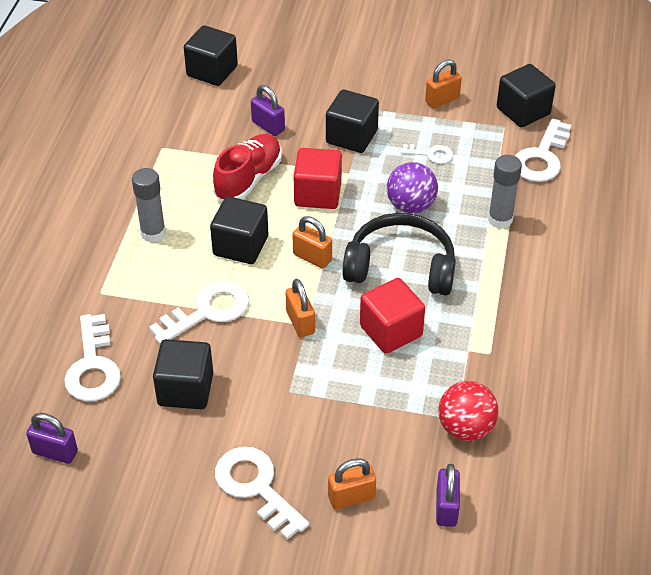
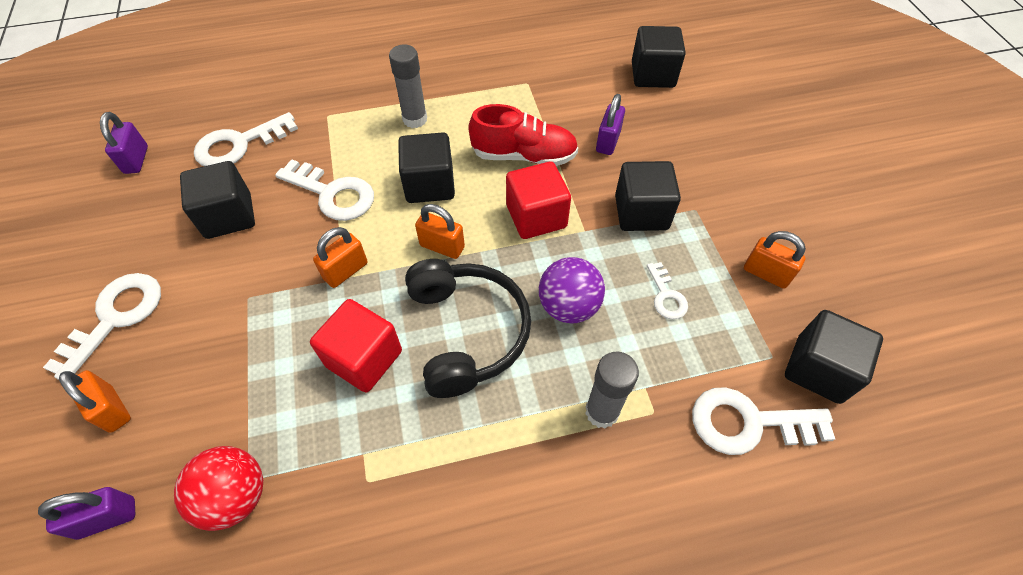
camera: 65 degrees right, 10 degrees up
orange padlock [292,216,332,268] -> orange padlock turned 75 degrees counterclockwise [415,204,465,259]

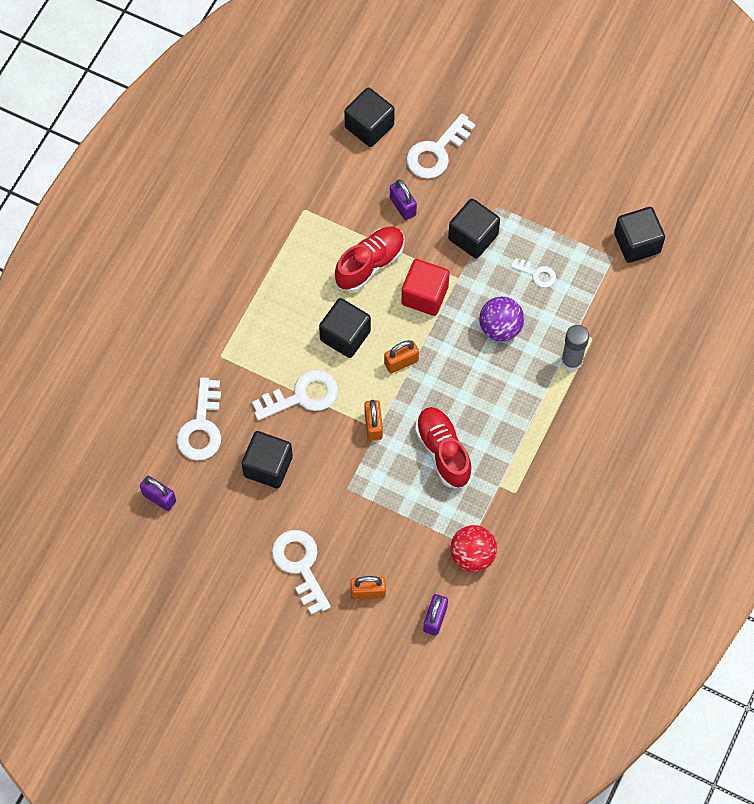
camera: 50 degrees left, 10 degrees up
red cube [310,299,402,393] -> red shoe [415,407,472,488]
grey glue stick [389,45,427,128] -> none
black headphones [405,259,531,398] -> none
white key [692,387,835,455] -> white key moved to [407,113,476,179]
orange padlock [744,231,806,289] -> none

